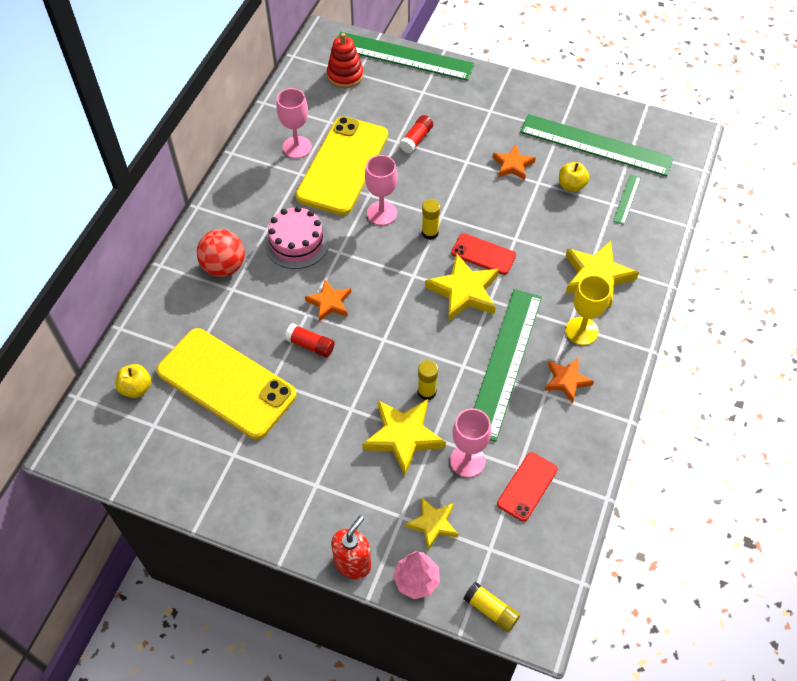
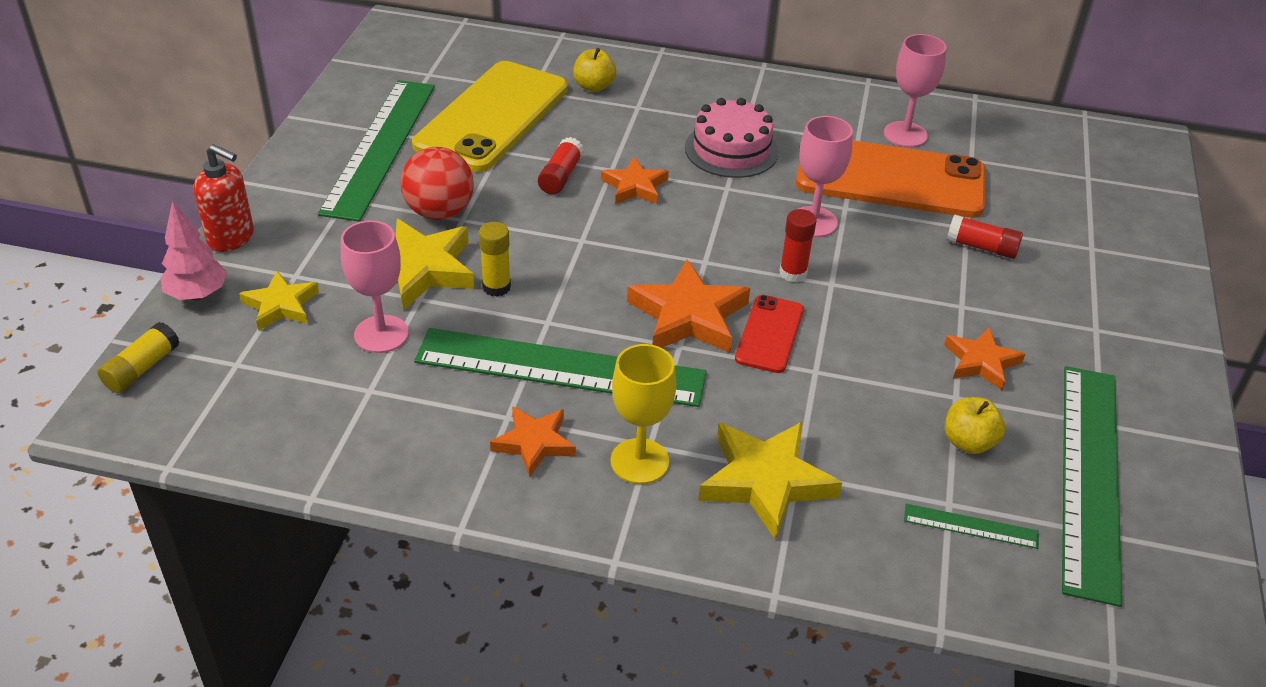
camera: 80 degrees right, 15 degrees down
yellow apple [116,364,151,398] -> yellow apple moved to [573,48,616,92]
red ball [197,229,245,277] -> red ball moved to [400,147,474,220]
yellow phone [296,116,388,215] -> orange phone [796,140,986,218]
red stacking toy [327,33,364,88] -> none
green ruler [332,32,475,81] -> green ruler moved to [318,80,435,222]
yellow glue stick [422,199,440,240] -> red glue stick [779,209,816,282]
yellow star [425,253,499,322] -> orange star [627,259,750,353]
red phone [497,452,558,522] -> none

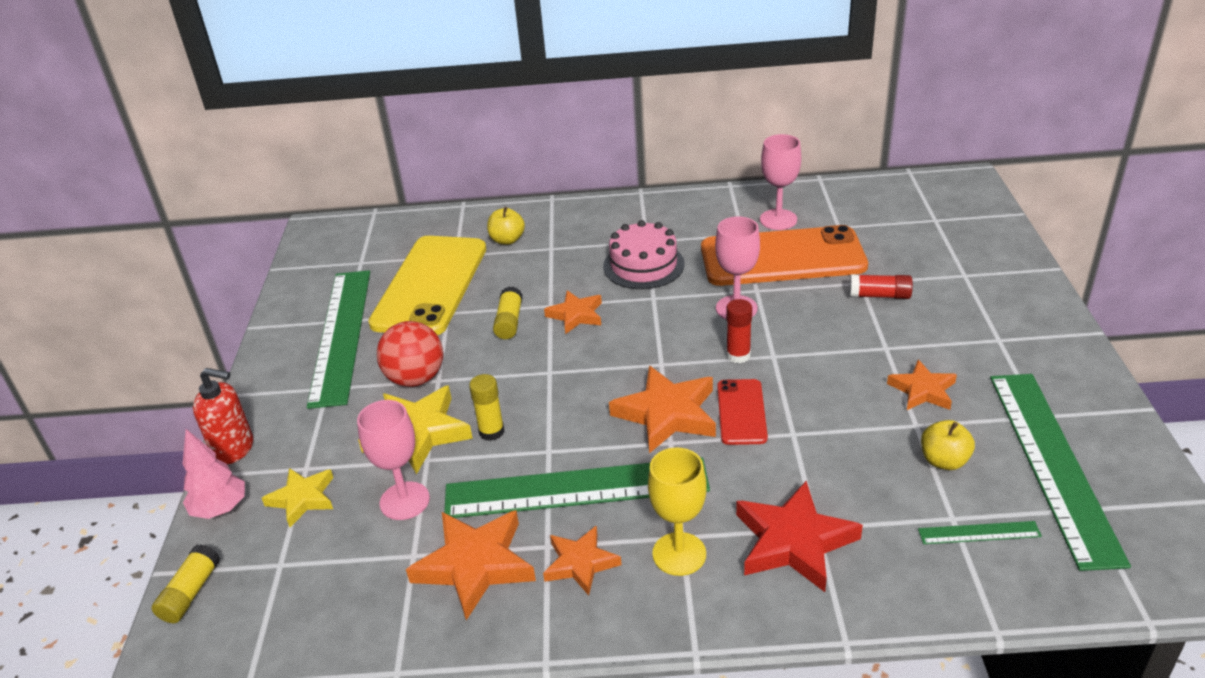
camera: 10 degrees left, 5 degrees down
red glue stick [538,137,584,194] -> yellow glue stick [493,287,523,339]
yellow star [698,422,842,540] -> red star [736,481,863,592]
none -> orange star [406,510,536,620]

